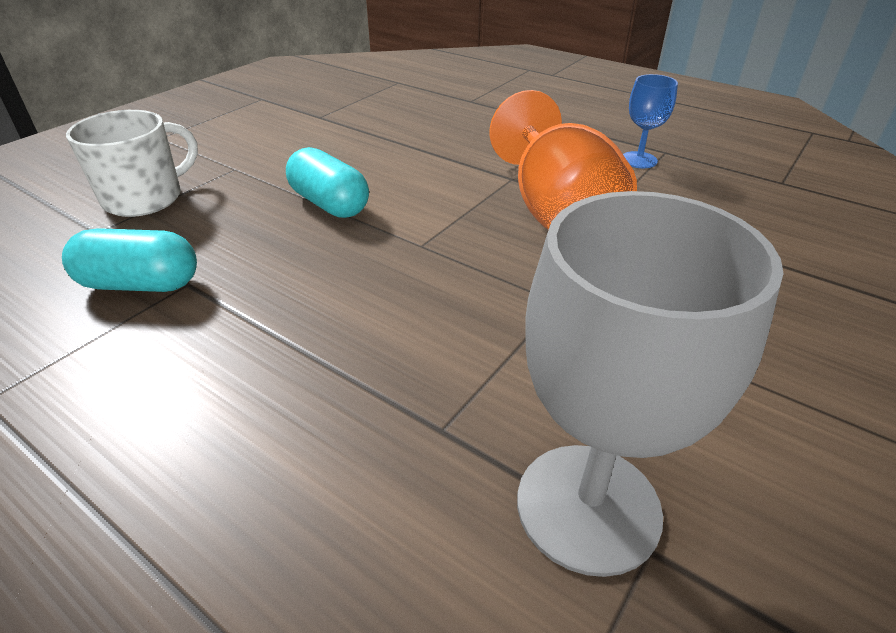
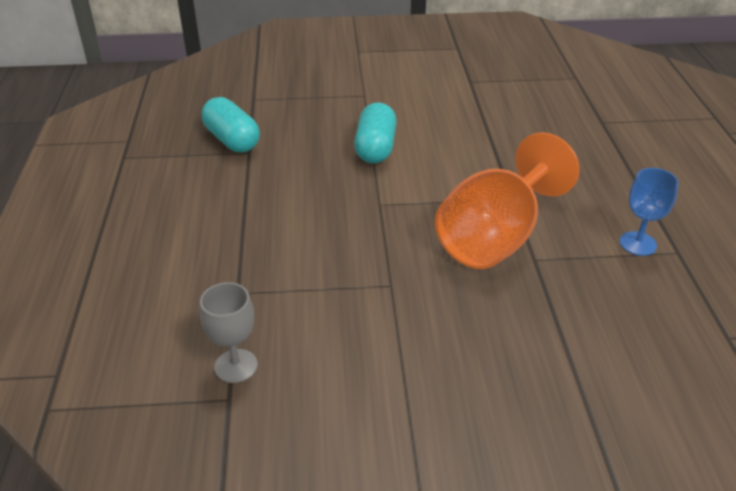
camera: 50 degrees right, 0 degrees up
white mug [66,110,198,217] -> none
grey goblet [517,191,784,577] -> grey goblet [200,282,258,383], size x0.50

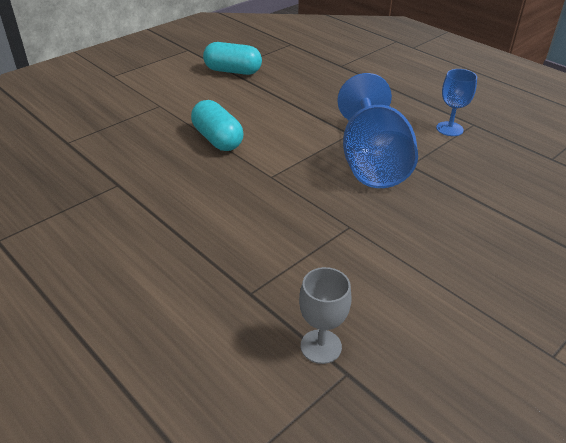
camera: 40 degrees left, 0 degrees up
turquoise capsule [202,97,260,152] -> turquoise capsule moved to [203,42,262,75]
orange goblet [435,132,579,269] -> blue goblet [337,73,418,188]

